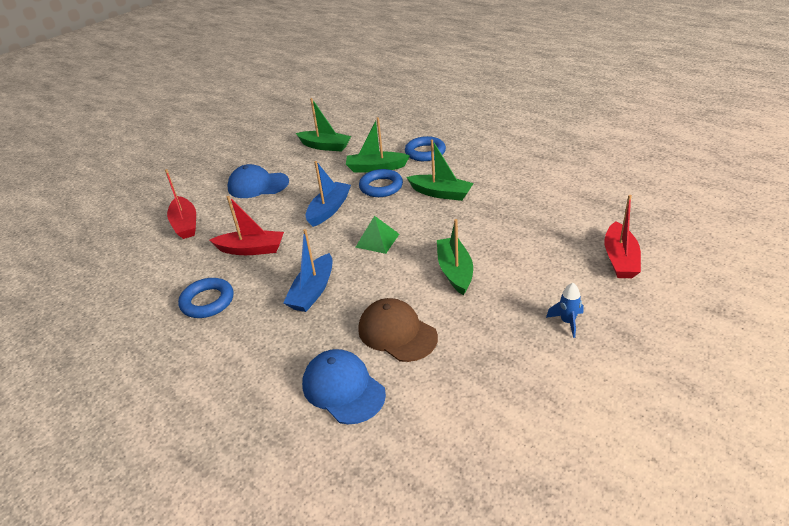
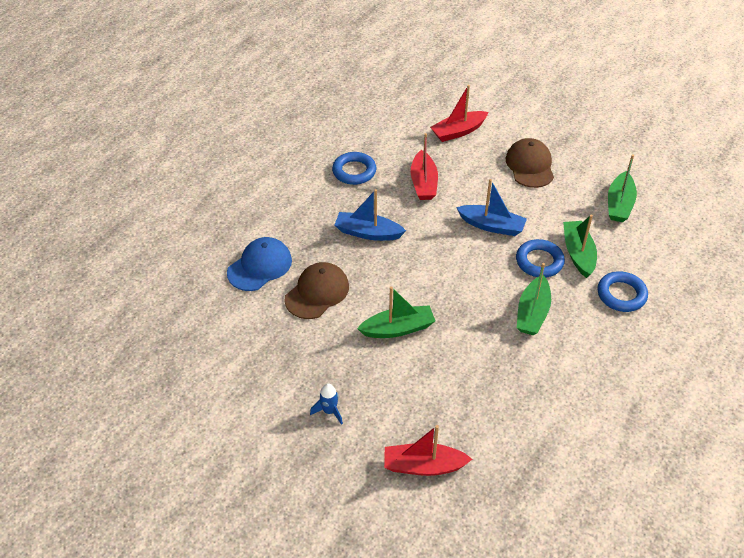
camera: 80 degrees right, 10 degrees up
blue cap [227,164,289,198] -> brown cap [506,138,554,188]
green pyramid [355,216,399,254] -> none

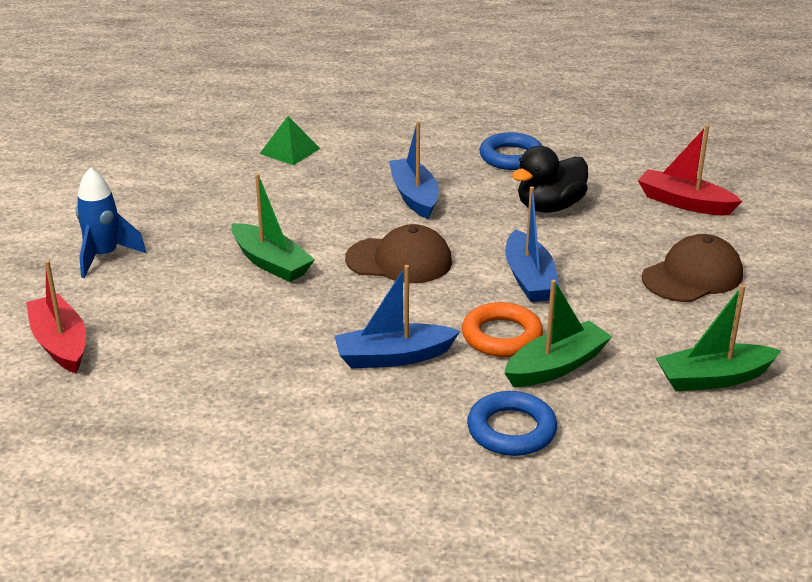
camera: 60 degrees right, 15 degrees down
blue cap [227,237,292,291] -> green pyramid [260,116,320,165]
brown cap [284,262,349,319] -> brown cap moved to [345,224,452,283]
blue rocket [310,383,343,425] -> blue rocket [76,167,146,278], size x1.57
red boat [411,133,438,200] -> black duck [512,146,588,213]
blue ring [516,239,565,278] -> orange ring [462,302,543,357]
green boat [517,263,551,335] -> blue boat [335,265,460,369]

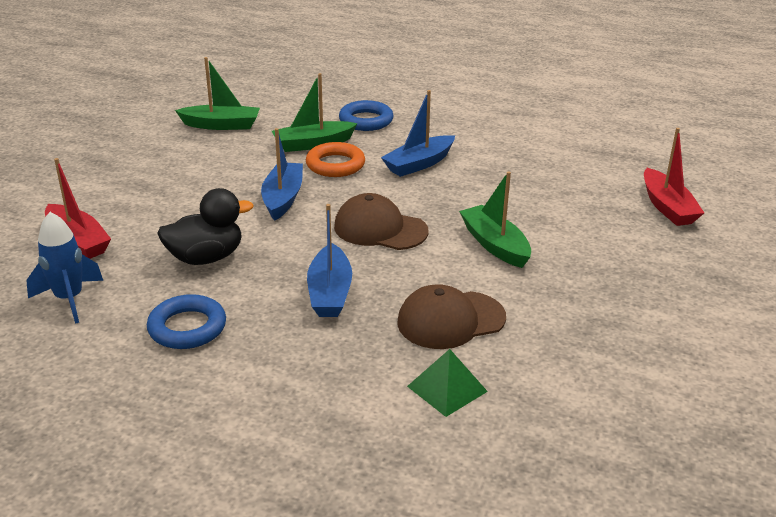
camera: 165 degrees left, 0 degrees up
blue rocket [76,167,146,278] -> blue rocket moved to [26,212,103,324]
blue boat [335,265,460,369] -> blue boat turned 135 degrees clockwise [381,90,455,177]
brown cap [642,234,743,302] -> brown cap moved to [397,284,506,349]

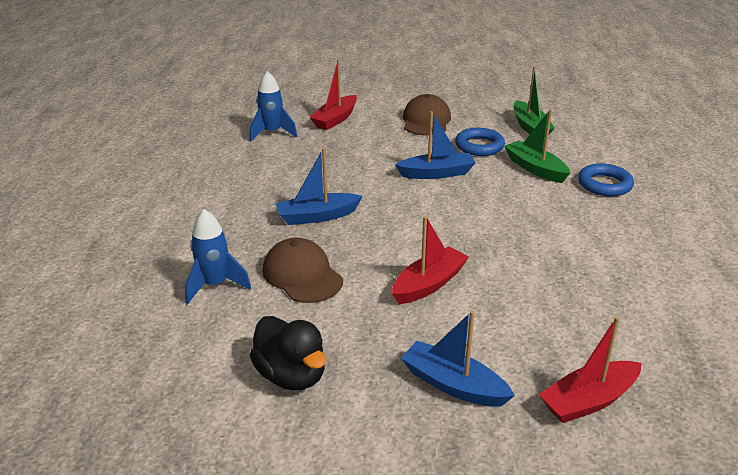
camera: 75 degrees right, 0 degrees up
blue ring [147,294,226,349] -> blue ring moved to [455,128,505,156]
black duck [157,188,254,265] -> black duck moved to [250,316,326,390]
orange ring [306,142,365,177] -> none
brown cap [334,193,429,250] -> brown cap moved to [403,94,451,136]
blue boat [381,90,455,177] -> blue boat moved to [401,311,515,407]
green pyramid [407,349,488,417] -> blue rocket [185,209,251,304]
green boat [459,171,531,268] -> red boat [392,216,469,304]

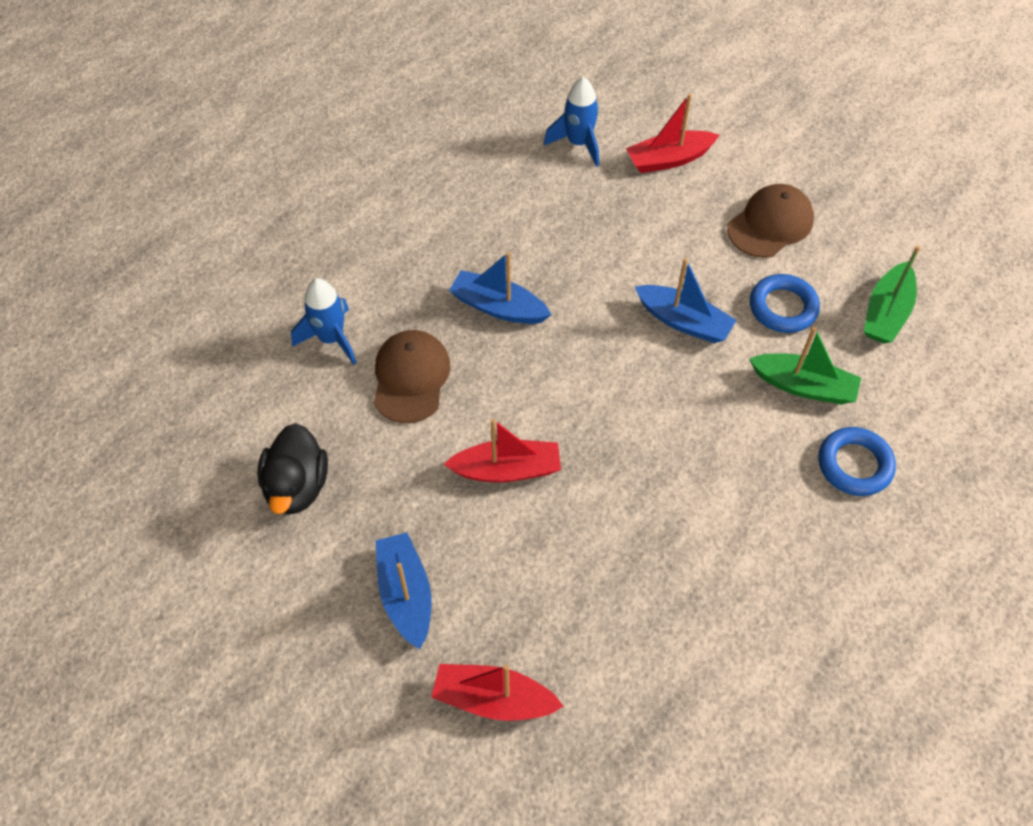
camera: 40 degrees right, 25 degrees up
green boat [504,109,570,183] -> green boat turned 105 degrees clockwise [749,327,861,404]

